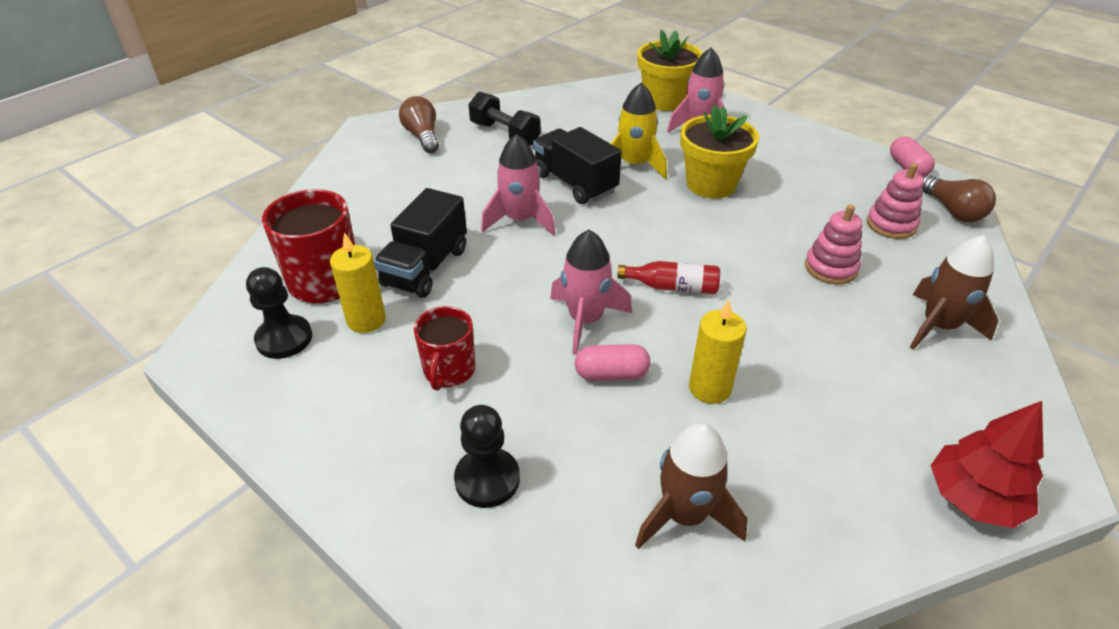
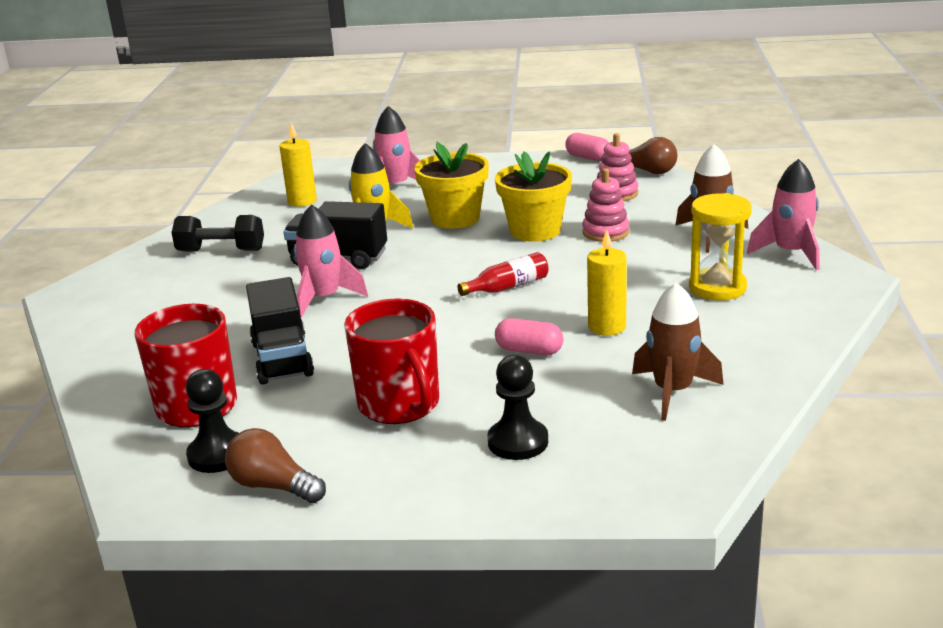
camera: 35 degrees left, 15 degrees down
yellow candle [330,232,386,333] -> yellow candle moved to [280,123,317,207]
brown light bulb [399,96,439,153] -> brown light bulb moved to [225,428,326,503]
red mug [414,306,476,390] -> red mug [344,299,439,424], size x1.57
pink rocket [550,230,632,355] -> pink rocket moved to [747,159,819,270]
pink capsule [575,344,650,381] -> pink capsule turned 60 degrees clockwise [495,318,563,355]
yellow flower pot [637,30,703,111] -> yellow flower pot moved to [495,152,572,242]
red tree [930,401,1043,528] -> none
none -> yellow hourglass [689,193,752,300]

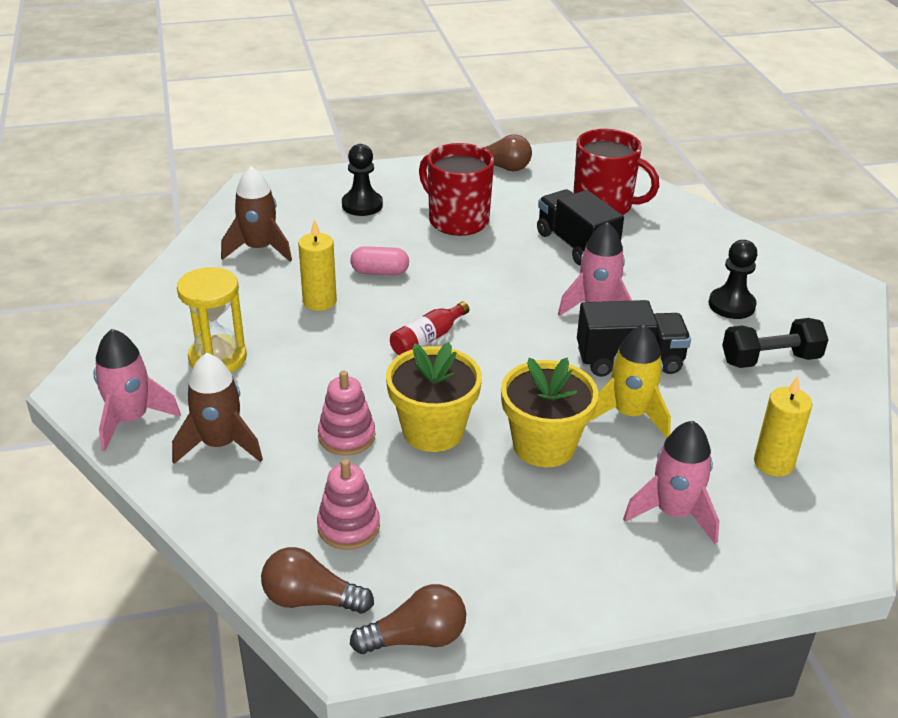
camera: 160 degrees right, 10 degrees up
black pawn [186,369,239,473] -> black pawn moved to [709,240,758,319]
pink capsule [565,133,609,161] -> brown light bulb [350,584,466,654]

